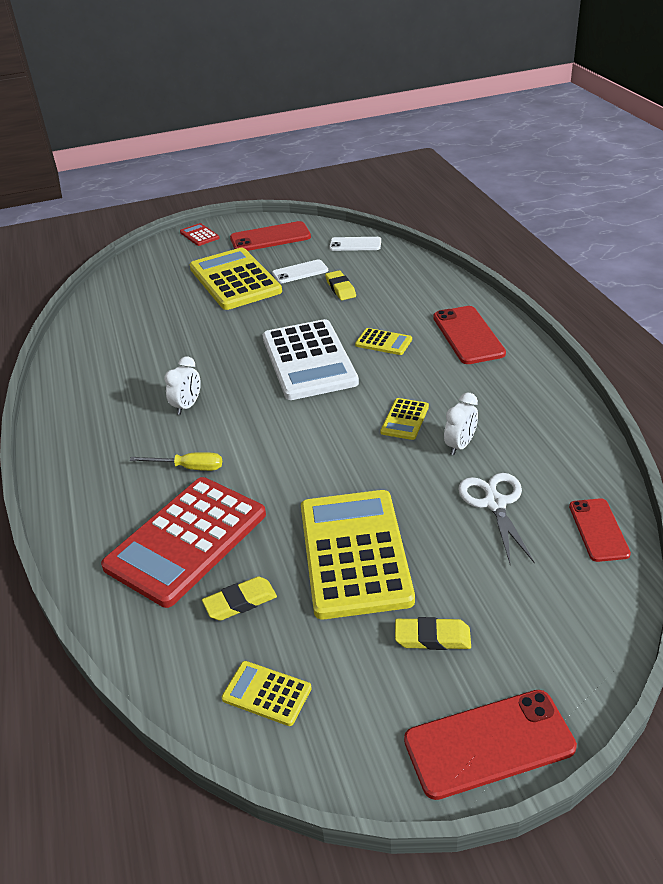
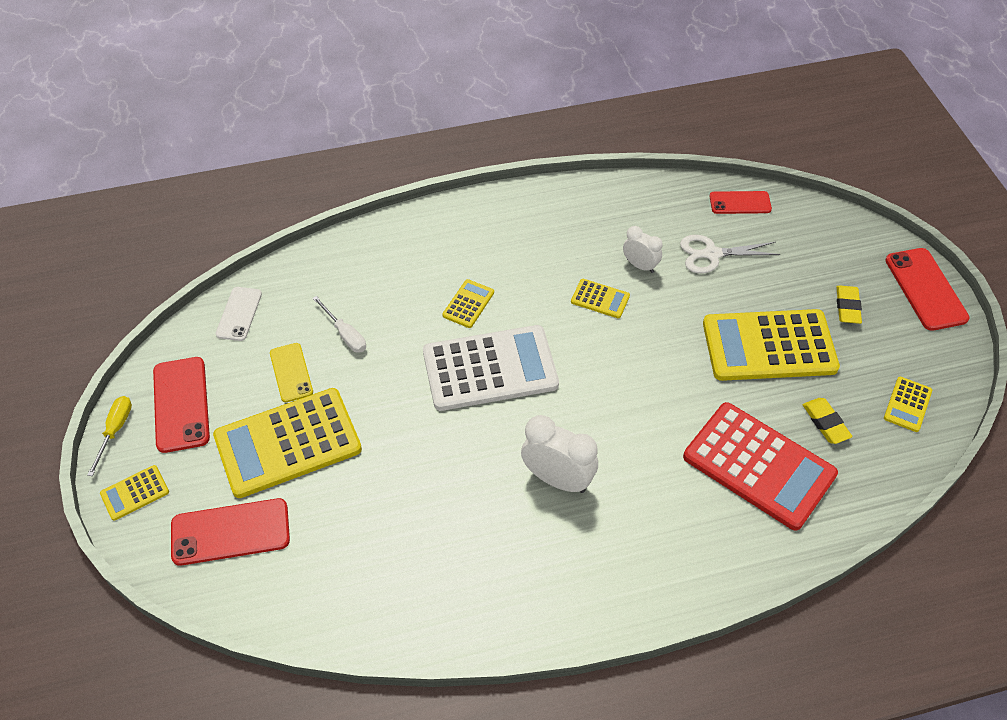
camera: 90 degrees left, 15 degrees up
yellow screwdriver [130,452,222,471] -> yellow screwdriver moved to [87,396,132,476]
white clock [164,357,201,415] -> white clock [521,415,598,493], size x1.65
red calculator [180,223,220,246] -> yellow calculator [100,465,169,521]
white phone [272,259,328,283] -> yellow phone [270,343,313,402]
yellow eraser [325,270,356,300] -> white screwdriver [312,296,366,353]
red phone [433,306,506,364] -> red phone moved to [171,498,290,566]

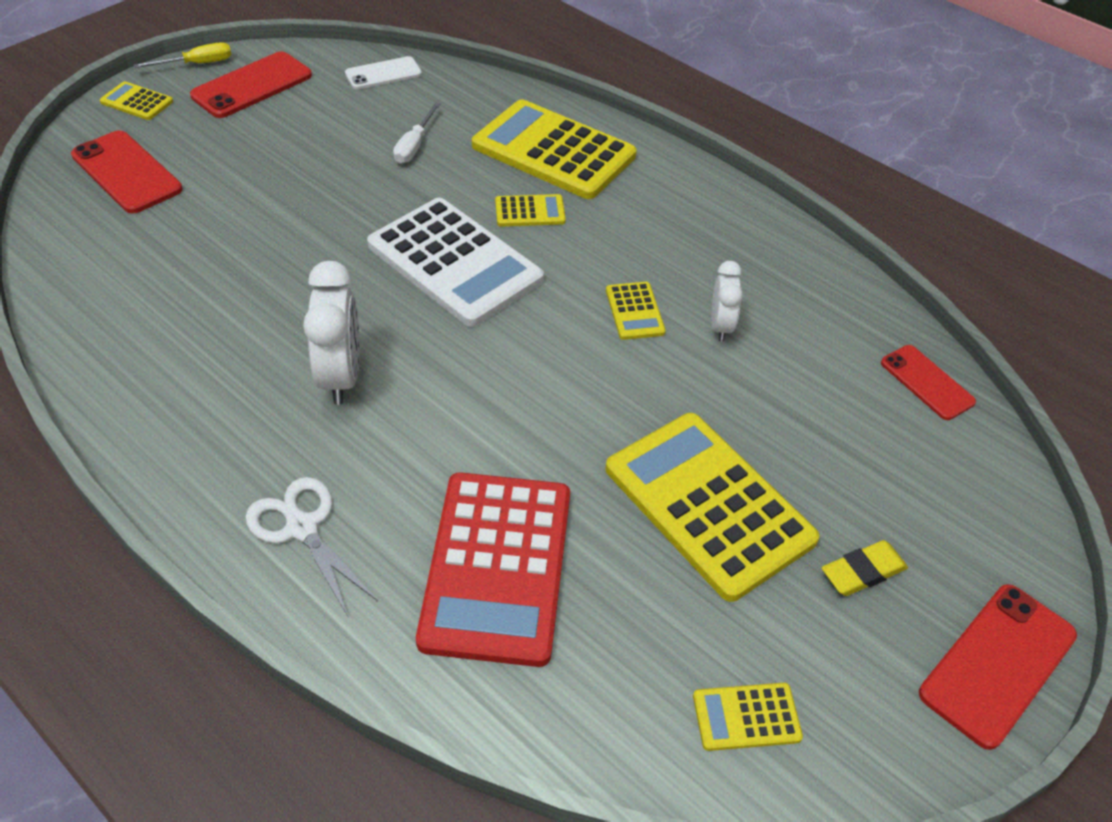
camera: 55 degrees right, 5 degrees down
yellow calculator [213,388,362,498] -> yellow calculator moved to [472,99,637,199]
yellow phone [270,343,313,402] -> none
white scissors [680,235,781,274] -> white scissors moved to [246,477,378,616]
yellow eraser [802,398,852,444] -> none

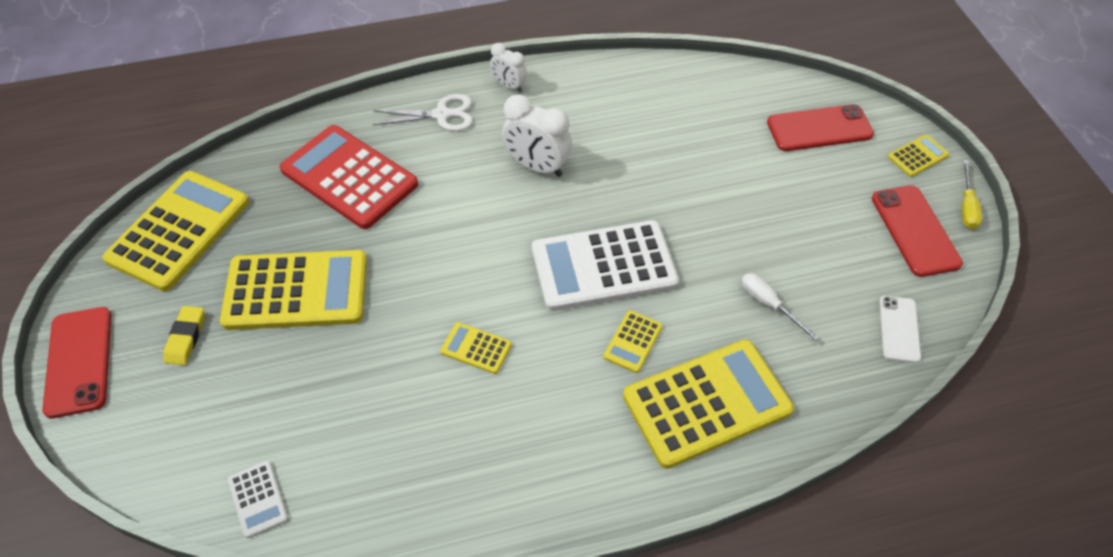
camera: 125 degrees right, 5 degrees up
yellow calculator [693,683,803,751] -> yellow calculator [102,171,249,291], size x2.27
white clock [711,261,743,342] -> white clock moved to [490,43,527,92]
red phone [881,345,976,420] -> white calculator [228,461,288,538]

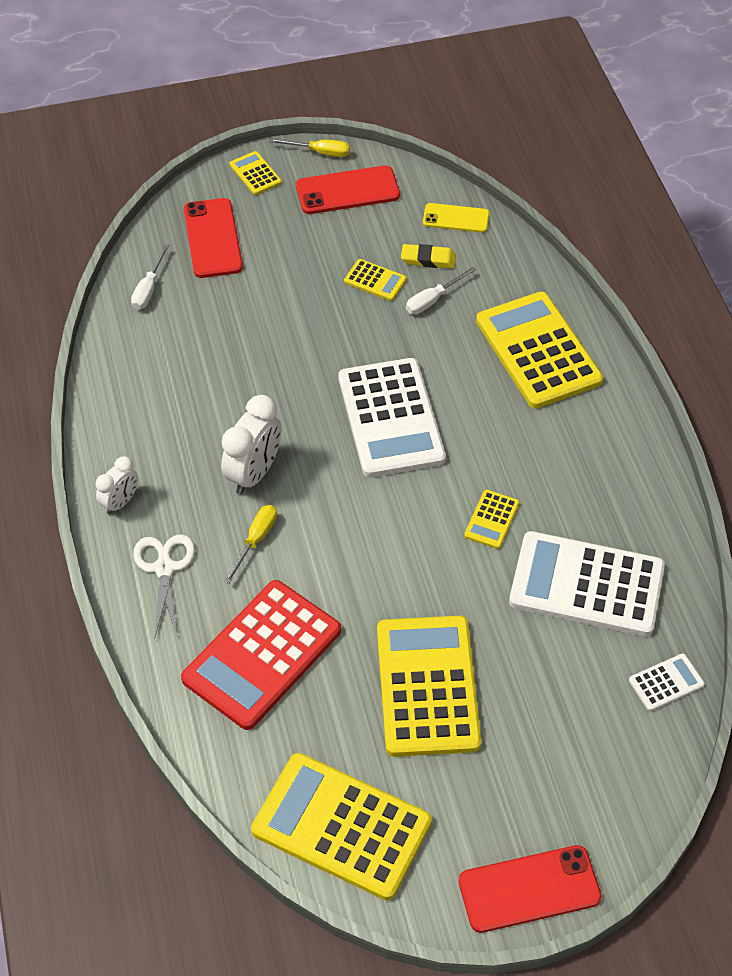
camera: 90 degrees left, 0 degrees up
yellow eraser [163,306,205,365] -> yellow eraser moved to [401,244,456,268]
yellow calculator [603,310,663,373] -> yellow calculator moved to [344,259,407,301]
white phone [879,296,921,363] -> yellow phone [423,203,489,233]
none -> white screwdriver [131,244,170,310]
none -> yellow screwdriver [224,505,277,584]
none -> white calculator [509,531,665,636]

